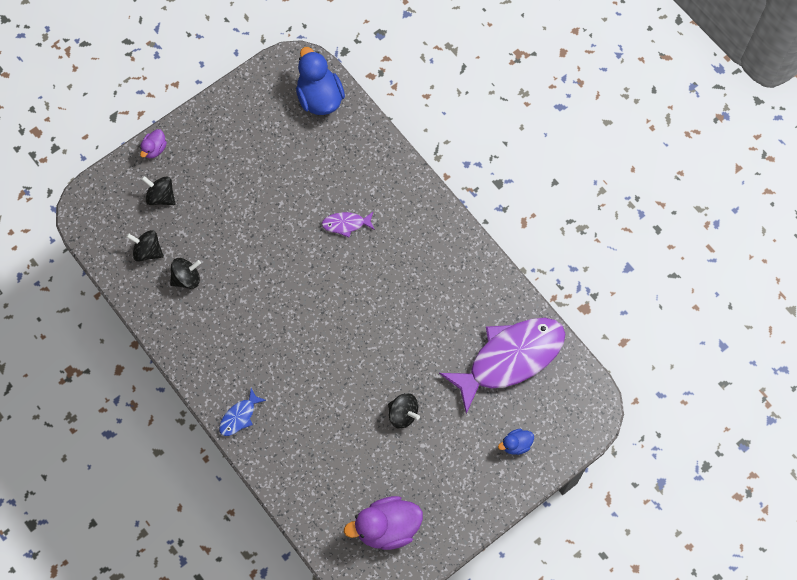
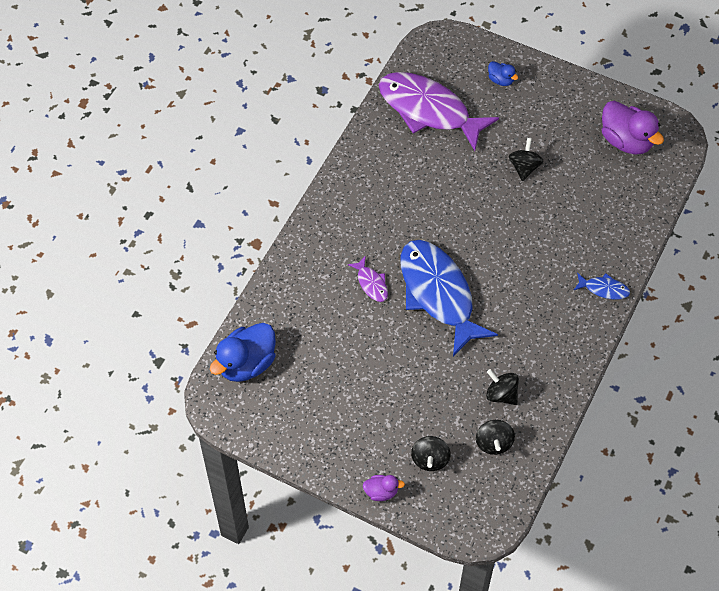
camera: 115 degrees left, 10 degrees down
none -> blue fish [401,240,498,356]

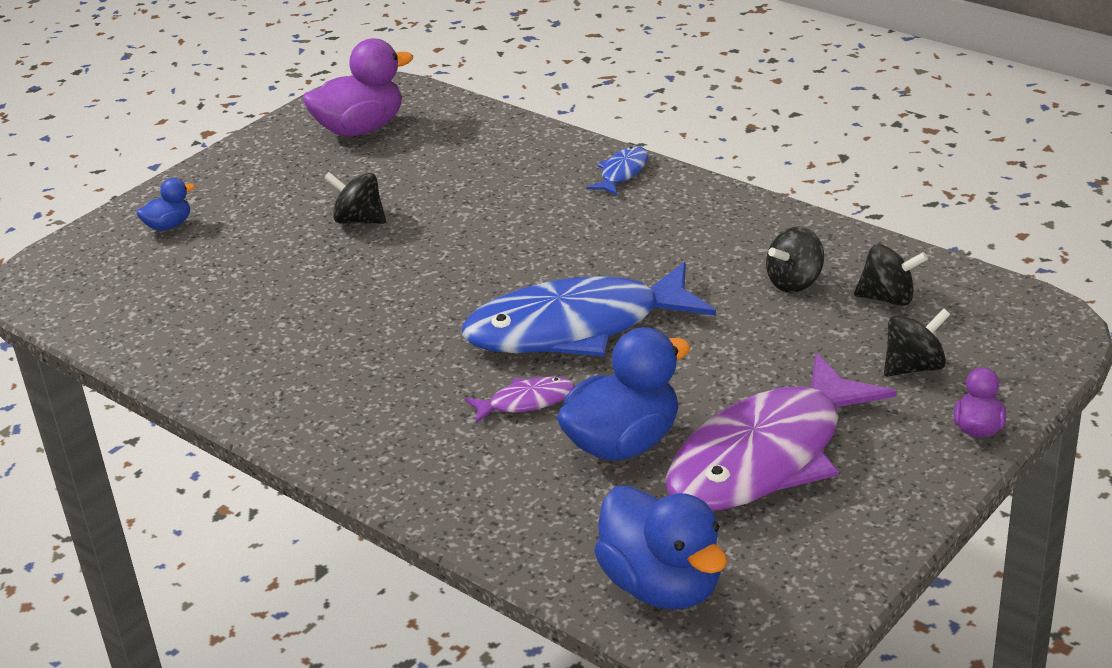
camera: 75 degrees left, 25 degrees down
purple fish [379,72,499,151] -> purple fish moved to [666,352,897,511]
black spinning top [411,436,451,471] -> black spinning top turned 45 degrees counterclockwise [884,308,951,377]
none -> blue duck [557,327,691,461]

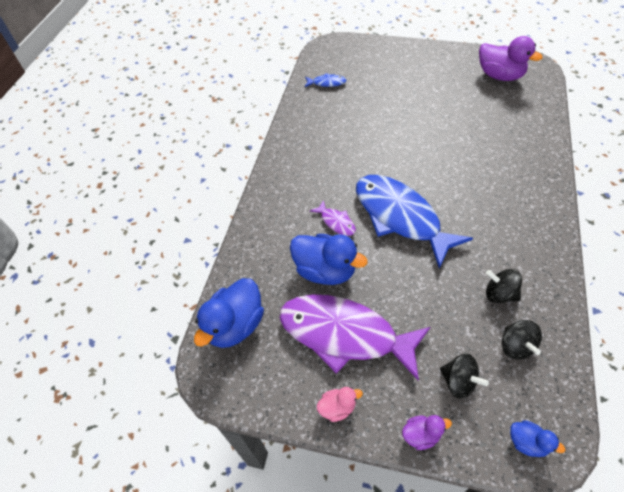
camera: 65 degrees right, 20 degrees up
blue duck [136,178,195,231] -> blue duck moved to [510,420,565,457]
black spinning top [324,172,386,224] -> none
blue fish [586,146,648,195] -> blue fish moved to [305,73,346,87]
none -> pink duck [317,387,363,422]

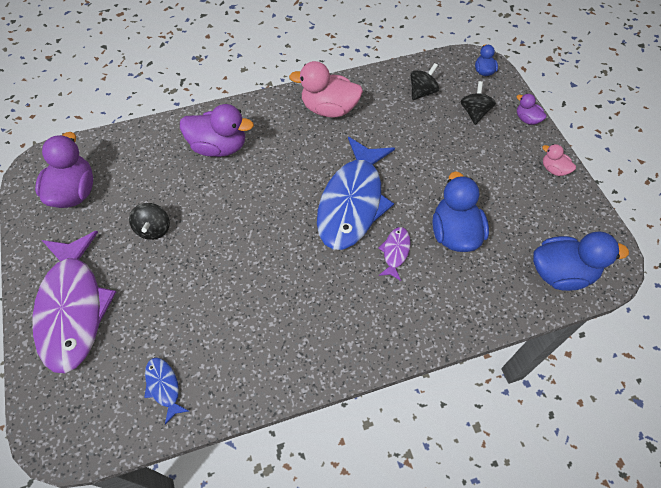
camera: 125 degrees left, 5 degrees up
purple fish [279,294,430,380] -> purple fish moved to [32,231,116,373]
black spinning top [486,269,522,303] -> black spinning top moved to [129,203,170,240]
none -> purple duck [180,104,254,157]
none -> pink duck [289,61,363,117]

